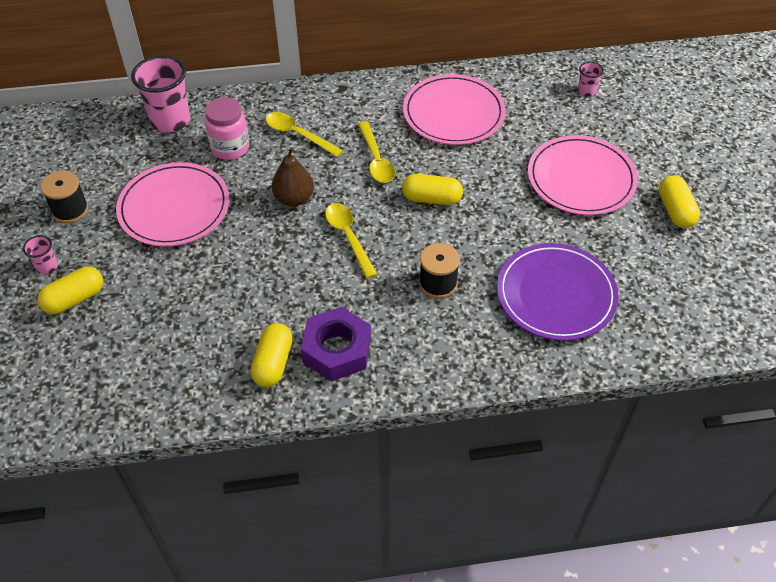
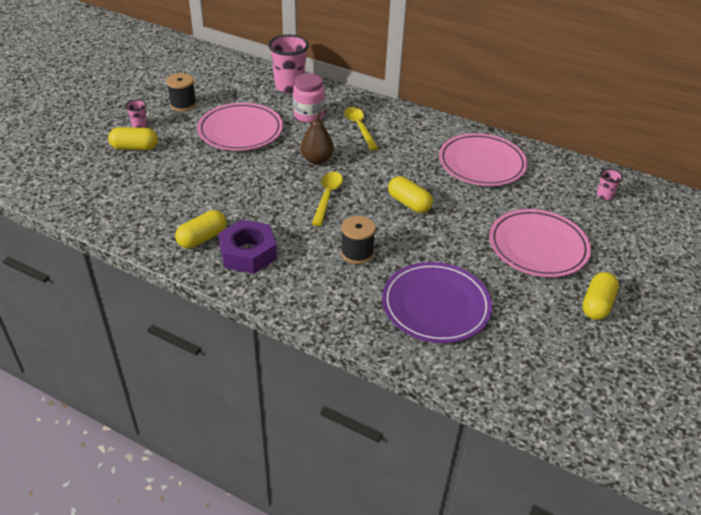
camera: 35 degrees right, 10 degrees down
yellow spoon [358,121,395,183] -> none

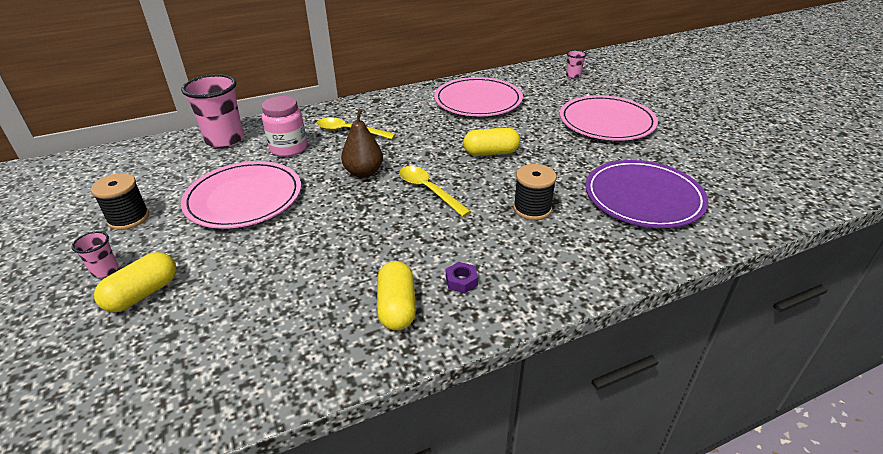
camera: 50 degrees left, 5 degrees down
purple nut [218,220,277,274] -> purple nut [446,262,478,293], size x0.42
yellow capsule [582,272,619,320] -> none

